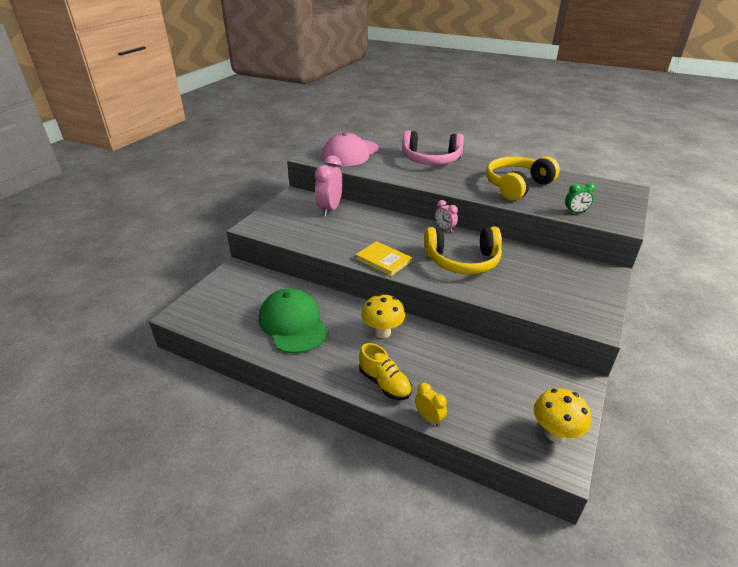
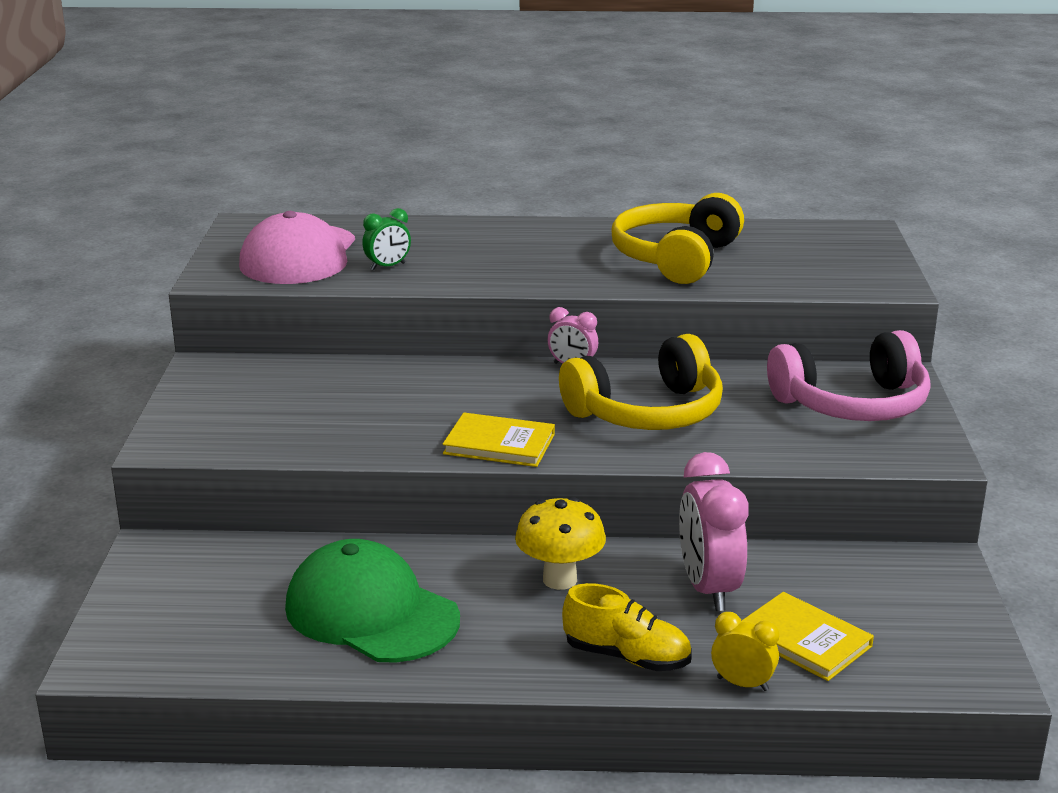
camera: 25 degrees left, 10 degrees down
pink clock [315,155,343,217] -> pink clock moved to [679,452,749,611]
pink headphones [402,130,464,165] -> pink headphones moved to [767,330,931,421]
yellow mushroom [534,388,591,442] -> none
green clock [565,183,595,213] -> green clock moved to [362,208,411,271]
none -> yellow book [741,592,874,681]

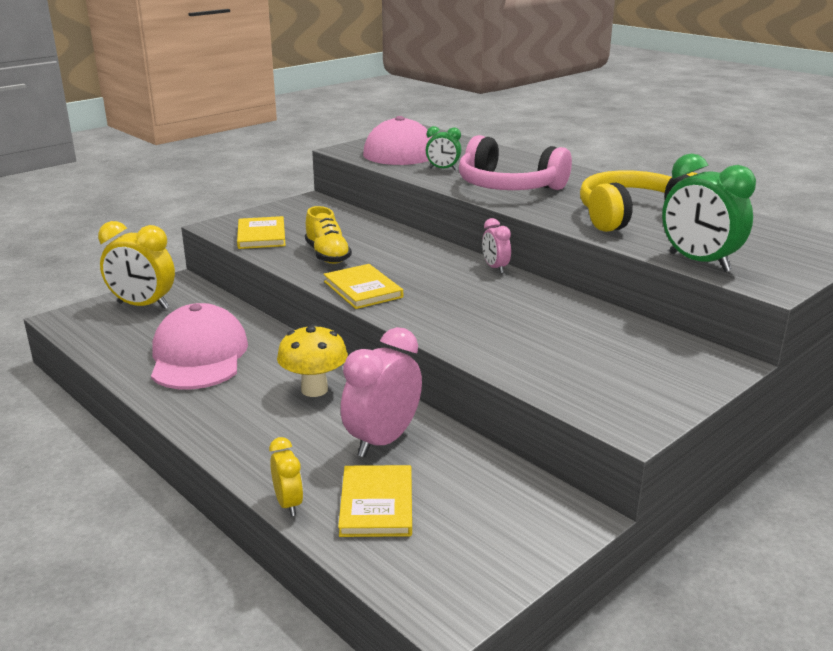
camera: 45 degrees right, 0 degrees up
green cap [285,539,460,663] -> pink cap [151,303,248,389]
yellow headphones [559,334,723,430] -> none
yellow shoe [562,583,691,671] -> yellow shoe moved to [305,206,352,264]
pink headphones [767,330,931,421] -> pink headphones moved to [459,135,572,190]
none -> yellow clock [98,221,175,309]
none -> yellow book [237,216,286,249]
none -> green clock [662,153,756,272]

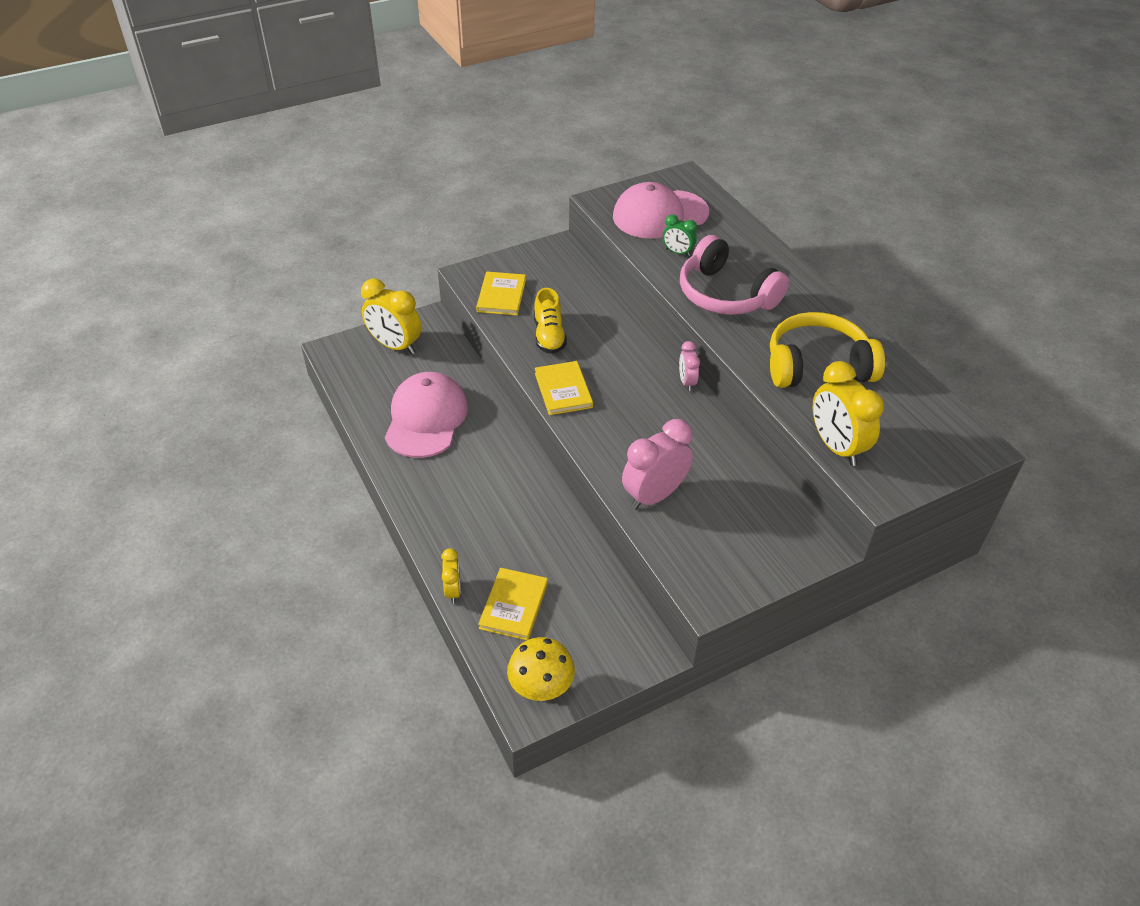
camera: 15 degrees right, 20 degrees up
yellow mushroom [277,324,348,397] -> yellow mushroom moved to [507,637,575,701]
pink clock [341,327,422,457] -> pink clock moved to [622,419,693,510]
green clock [662,153,756,272] -> yellow clock [813,361,884,466]

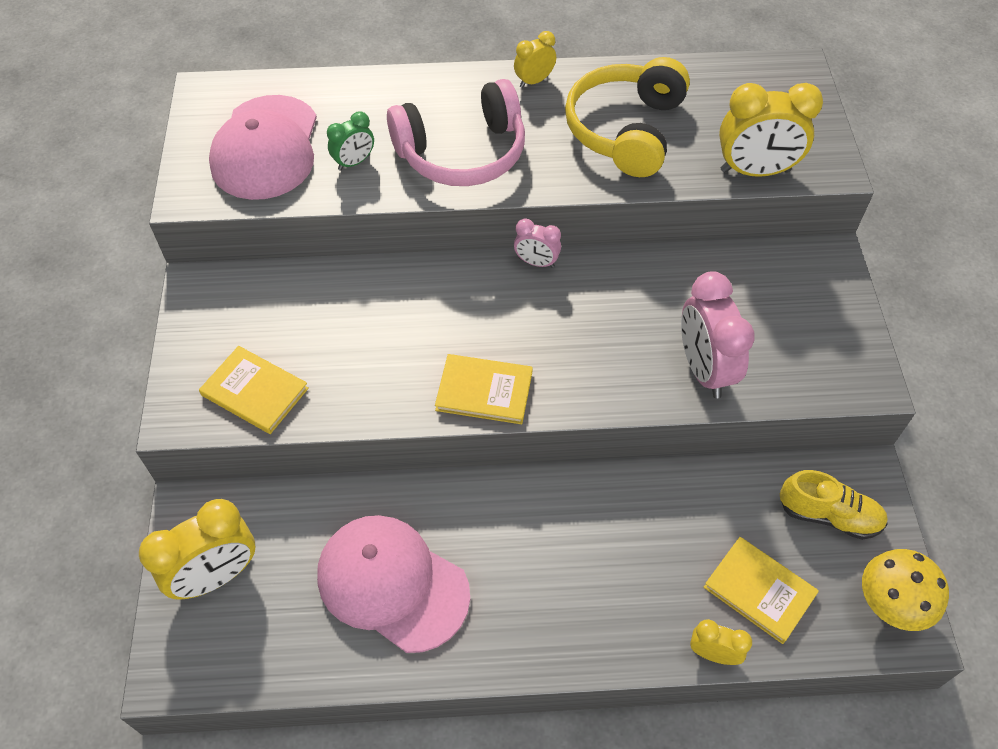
camera: 65 degrees left, 10 degrees up
yellow shoe [534,288,567,354] -> yellow shoe moved to [780,470,888,540]
none -> yellow clock [514,31,556,88]

